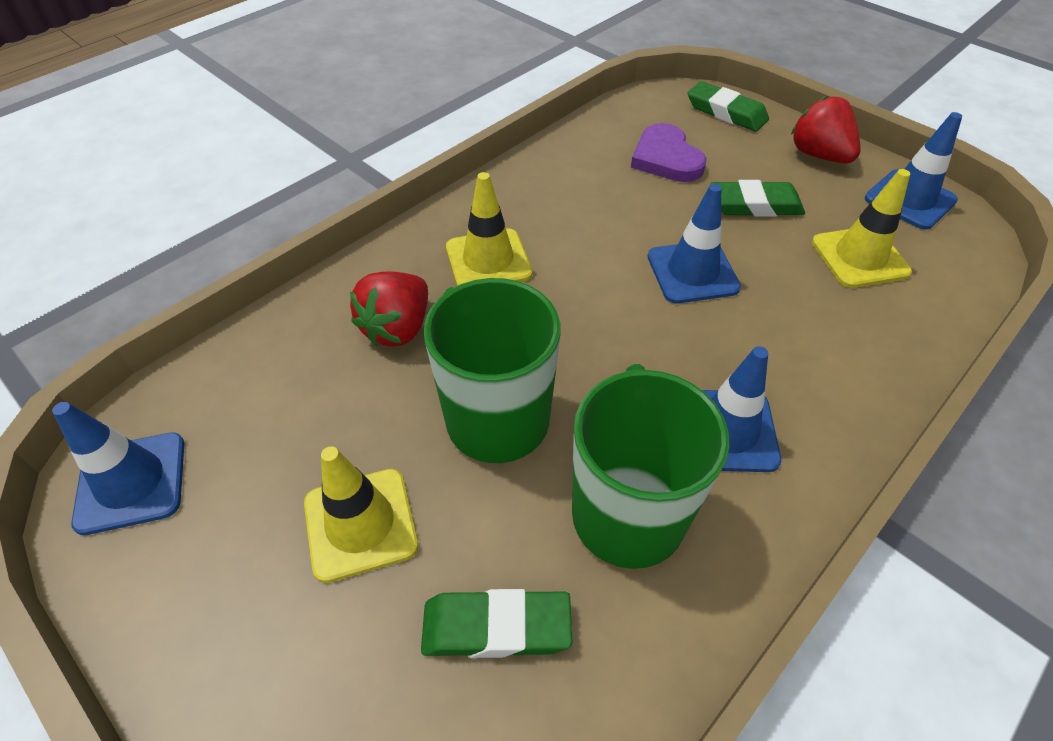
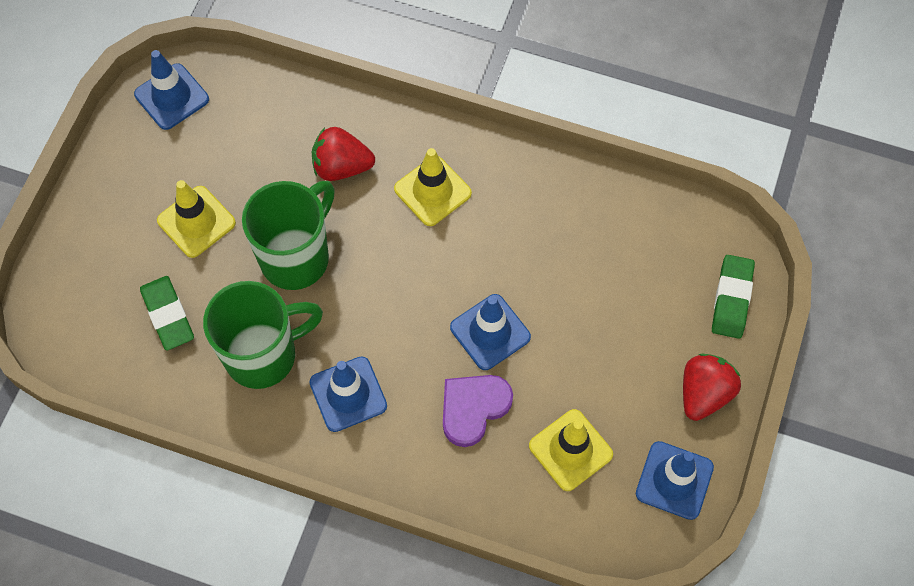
camera: 65 degrees right, 15 degrees up
purple heart [631,123,707,182] -> purple heart moved to [443,375,513,447]
green eraser [710,180,805,217] -> none

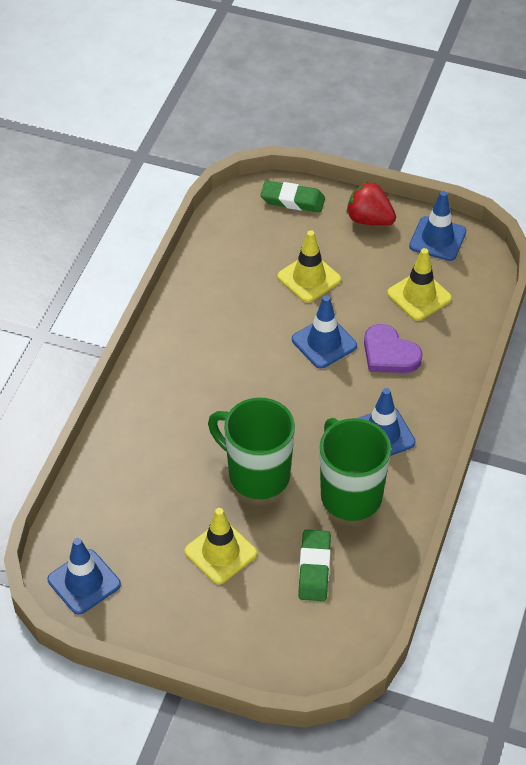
camera: 90 degrees left, 15 degrees down
green eraser [140,276,194,351] -> green eraser turned 60 degrees counterclockwise [298,530,331,601]
red strawberry [312,127,375,181] -> none
yellow traffic cone [394,148,472,226] -> yellow traffic cone moved to [277,230,341,303]

